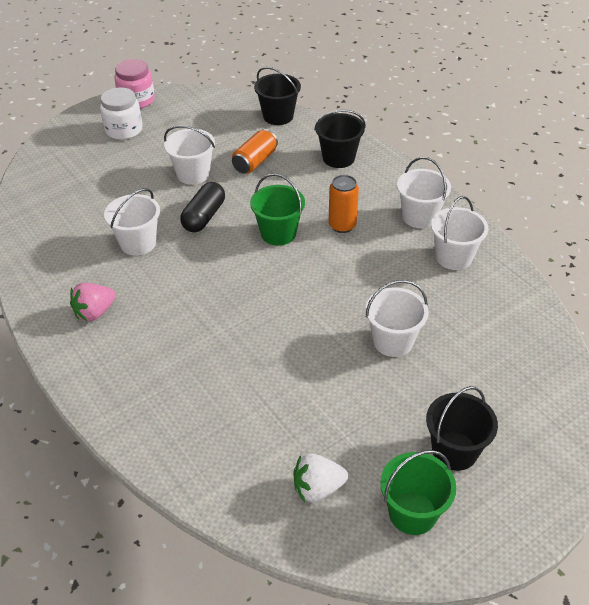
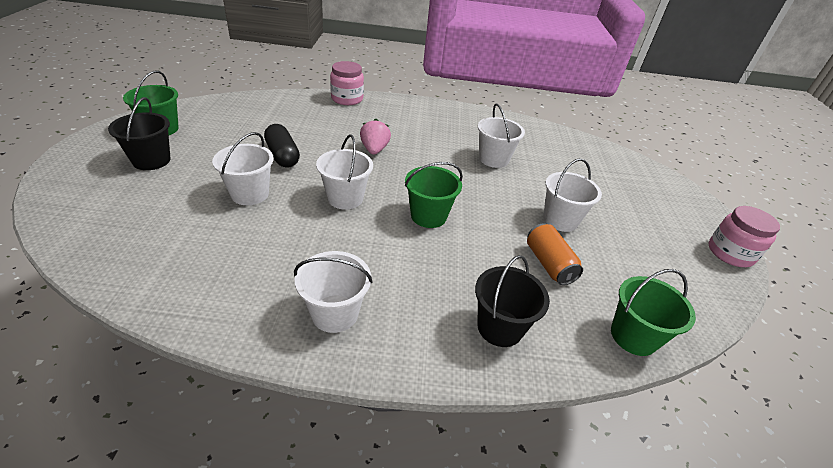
camera: 125 degrees right, 5 degrees down
pink strawberry [70,283,116,322] -> pink strawberry moved to [360,119,391,155]
white jar [100,87,143,140] -> none
black capsule [180,182,225,232] -> black capsule moved to [264,124,300,168]
black bucket [254,67,301,125] -> green bucket [611,269,696,356]
white strawberry [293,453,348,502] -> none
orange can [329,175,359,233] -> none
white bucket [431,196,488,270] -> white bucket moved to [316,134,373,210]
none -> pink jar [330,61,364,105]

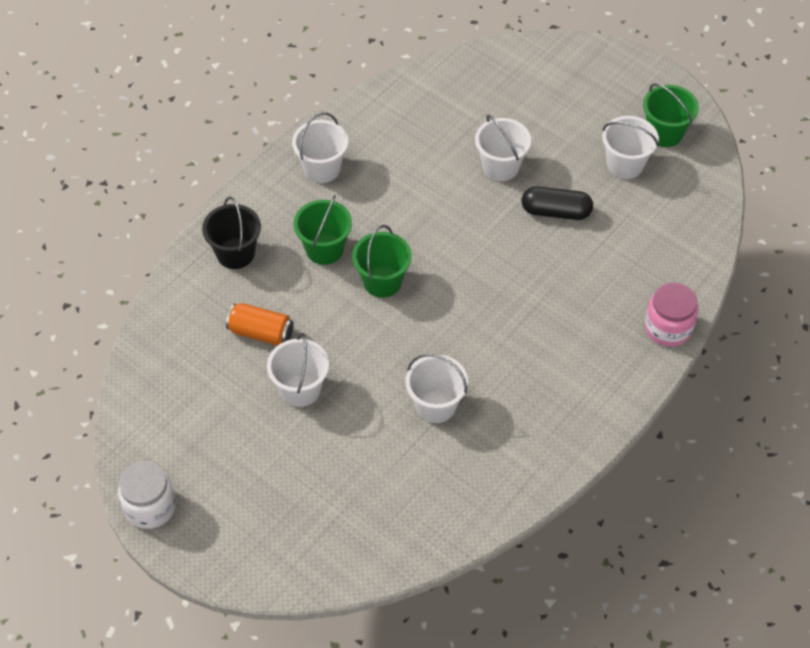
camera: 130 degrees right, 15 degrees up
black bucket [108,97,171,170] -> none
white bucket [316,134,373,210] -> white bucket moved to [602,116,659,179]
pink strawberry [360,119,391,155] -> none
green bucket [611,269,696,356] -> green bucket moved to [294,195,352,265]
pink jar [709,206,780,267] -> white jar [118,462,176,529]

